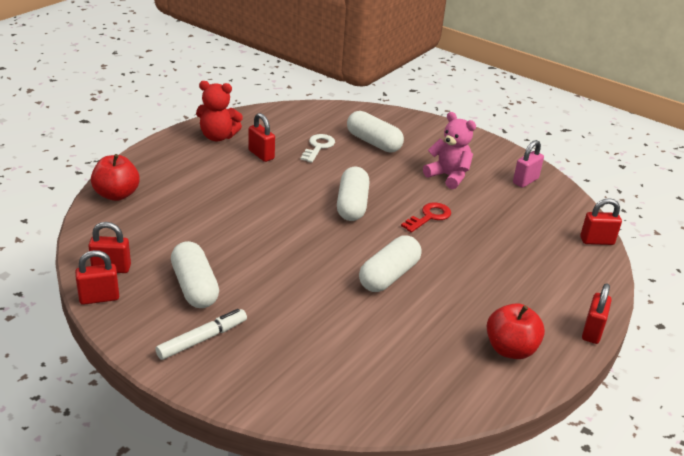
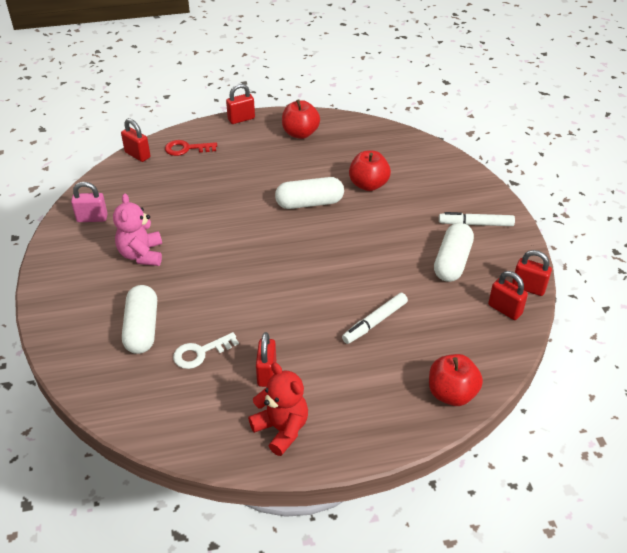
camera: 135 degrees left, 10 degrees up
white capsule [337,167,370,221] -> none
red key [401,202,451,233] -> red key moved to [165,140,217,156]
none -> white marker [342,293,408,344]
none -> red apple [349,151,391,191]

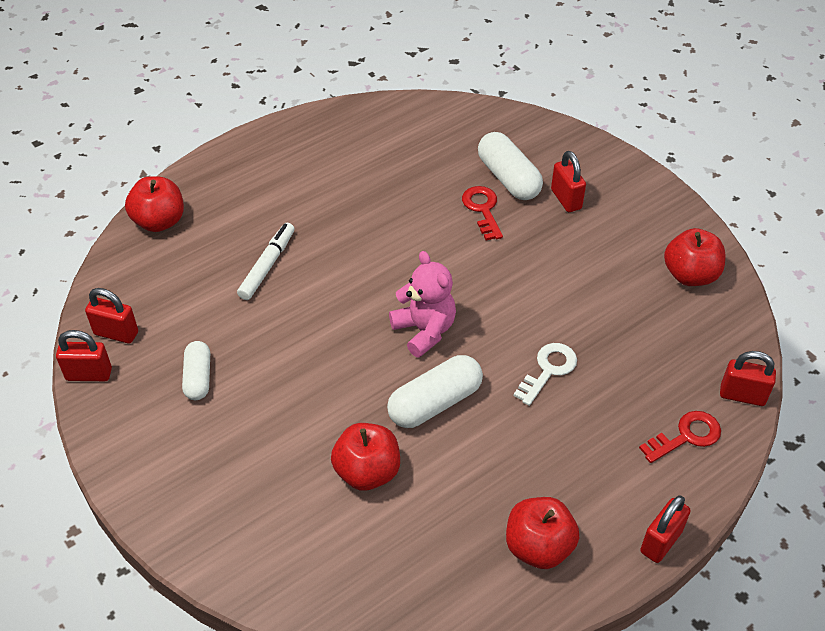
camera: 155 degrees right, 5 degrees up
pink padlock [71,182,108,222] -> red apple [664,228,725,286]
pink teddy bear [113,193,162,266] -> pink teddy bear moved to [389,251,456,358]
white key [173,332,239,369] -> white key moved to [513,343,577,406]
red teddy bear [248,362,308,456] -> none
red padlock [256,332,276,387] -> red padlock moved to [551,151,586,212]
white capsule [434,223,474,282] -> white capsule [182,341,210,400], size x0.64
white marker [439,212,515,226] -> none
none -> red key [462,186,503,240]

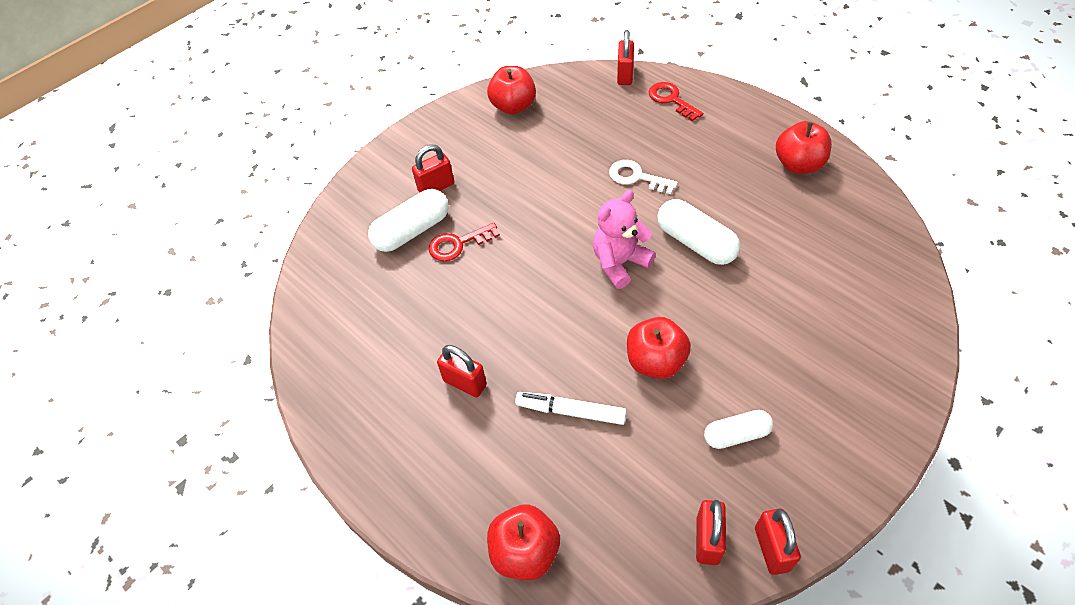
camera: 95 degrees left, 5 degrees up
red apple [331,423,400,491] -> red apple moved to [627,317,691,379]
red padlock [640,495,691,563] -> red padlock moved to [437,345,487,398]

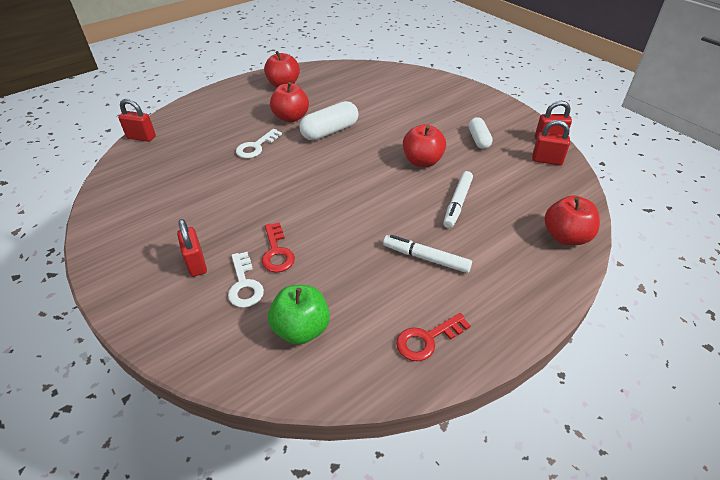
camera: 85 degrees left, 10 degrees down
white capsule [368,189,449,252] -> white key [228,252,264,308]
red padlock [437,345,487,398] -> white marker [383,235,472,273]
red apple [487,66,536,115] -> red apple moved to [270,82,309,122]
pink teddy bear [593,190,656,289] -> none
red key [649,82,703,121] -> red key moved to [396,313,471,361]
none -> green apple [268,285,330,345]

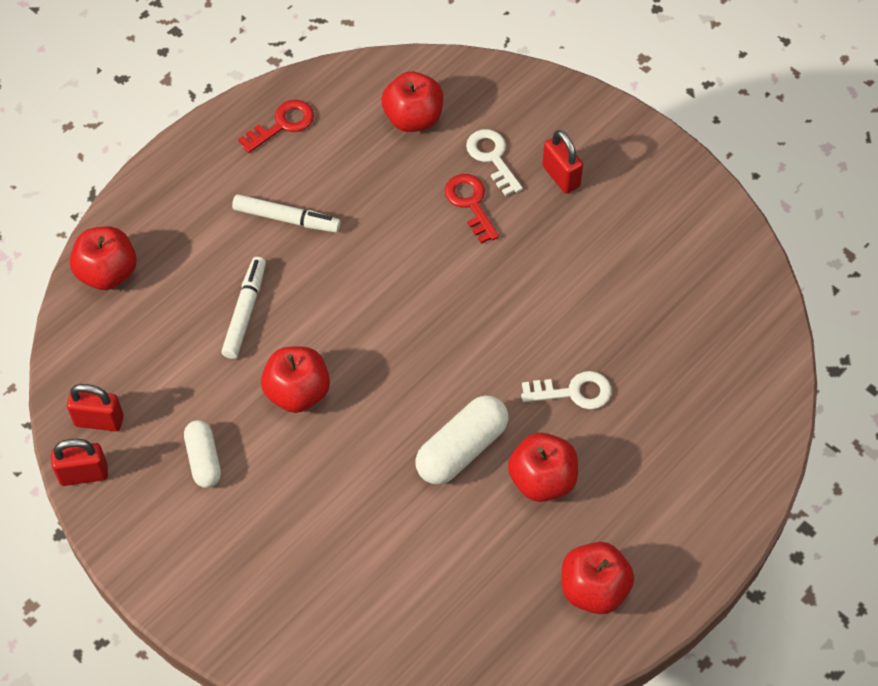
camera: 170 degrees right, 15 degrees up
red padlock [118,99,156,142] -> none
white key [236,129,282,158] -> white key turned 60 degrees clockwise [521,371,611,409]
green apple [268,285,330,345] -> red apple [381,71,443,132]

